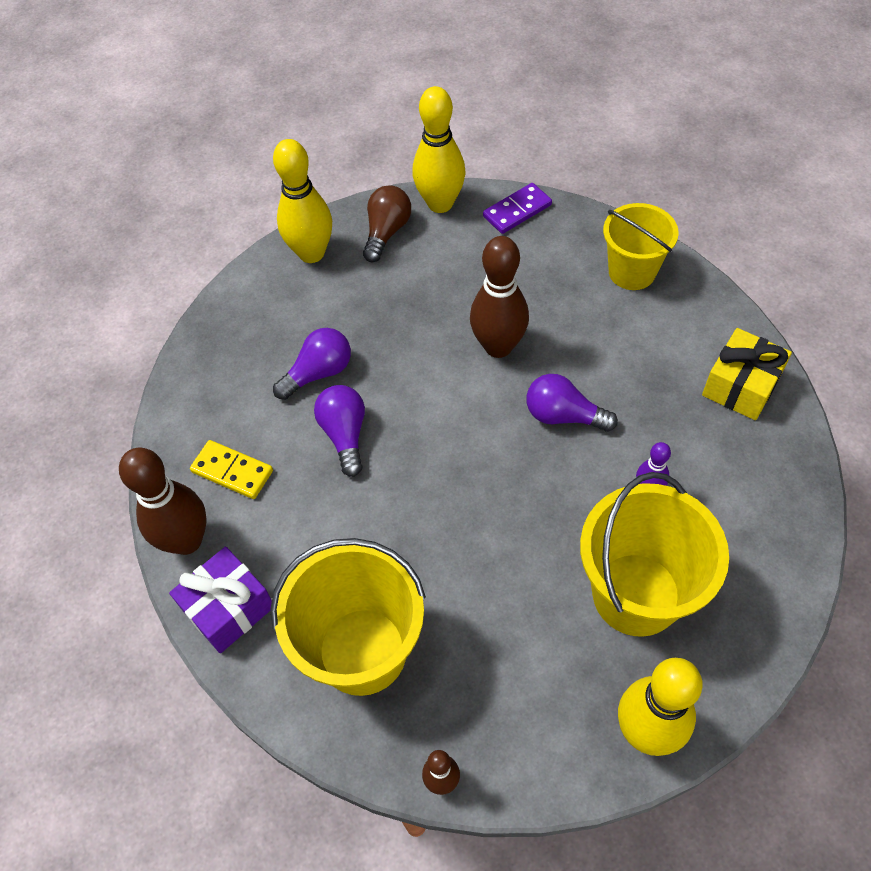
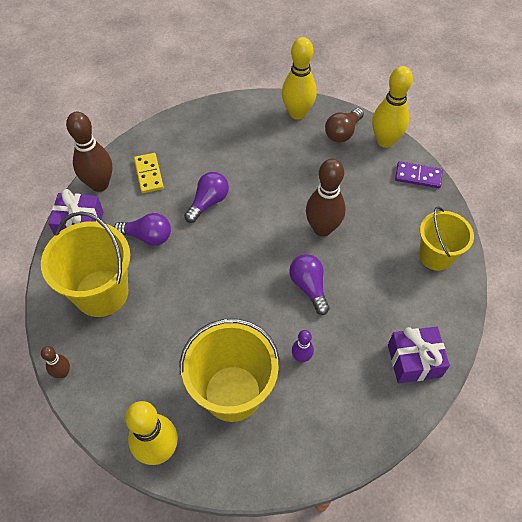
camera: 45 degrees right, 0 degrees up
purple light bulb [273,328,351,400] -> purple light bulb moved to [114,213,171,246]
brown light bulb [363,185,411,262] -> brown light bulb turned 150 degrees clockwise [325,108,364,143]
yellow gift [702,328,792,420] -> purple gift [388,327,450,383]

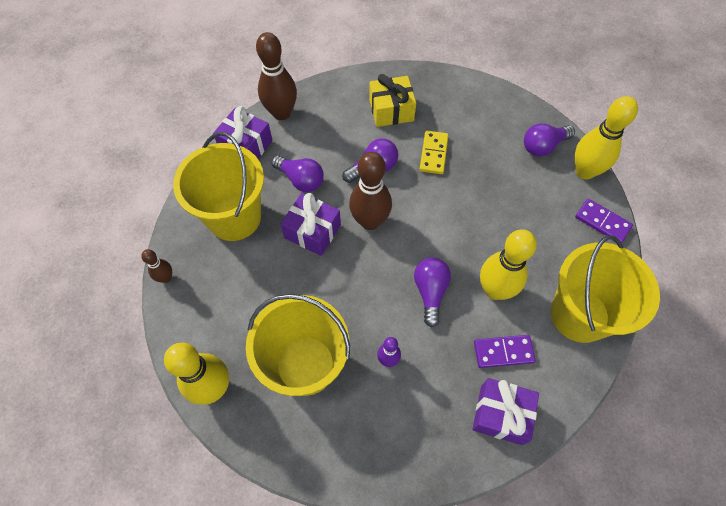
camera: 25 degrees right, 5 degrees up
yellow domino [134,153,164,193] -> yellow domino moved to [420,131,449,174]
yellow bowling pin [282,37,317,120] -> yellow bowling pin moved to [480,229,537,300]
brown bowling pin [306,159,346,237] -> brown bowling pin moved to [349,152,392,230]
brown light bulb [325,108,364,143] -> purple light bulb [524,123,575,156]
yellow bucket [419,207,474,271] -> yellow bucket [551,235,660,343], size x1.53
none -> purple gift [281,193,341,256]
none -> yellow gift [369,74,416,127]
none -> purple domino [474,335,536,368]

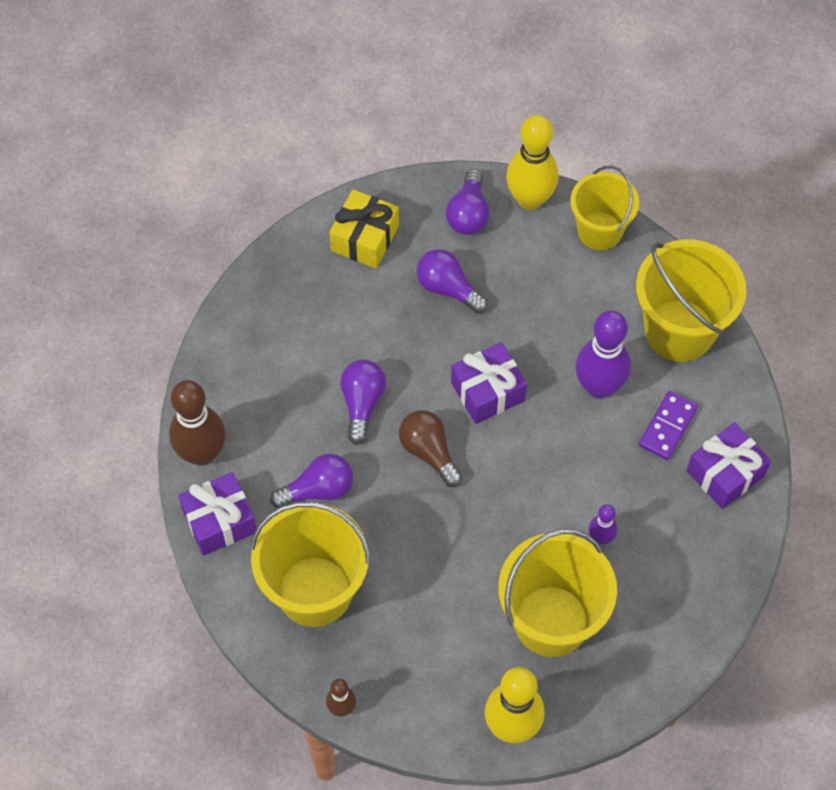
camera: 55 degrees left, 0 degrees up
purple gift [281,193,341,256] -> purple gift moved to [451,342,527,424]
brown bowling pin [349,152,392,230] -> brown light bulb [399,410,462,487]
yellow gift [369,74,416,127] -> yellow gift moved to [329,189,399,268]
purple light bulb [414,257,451,327] -> purple light bulb moved to [417,249,488,314]
yellow domino [420,131,449,174] -> none
yellow bowling pin [480,229,537,300] -> purple bowling pin [575,311,631,399]
purple domino [575,198,633,243] -> yellow bucket [570,166,639,250]

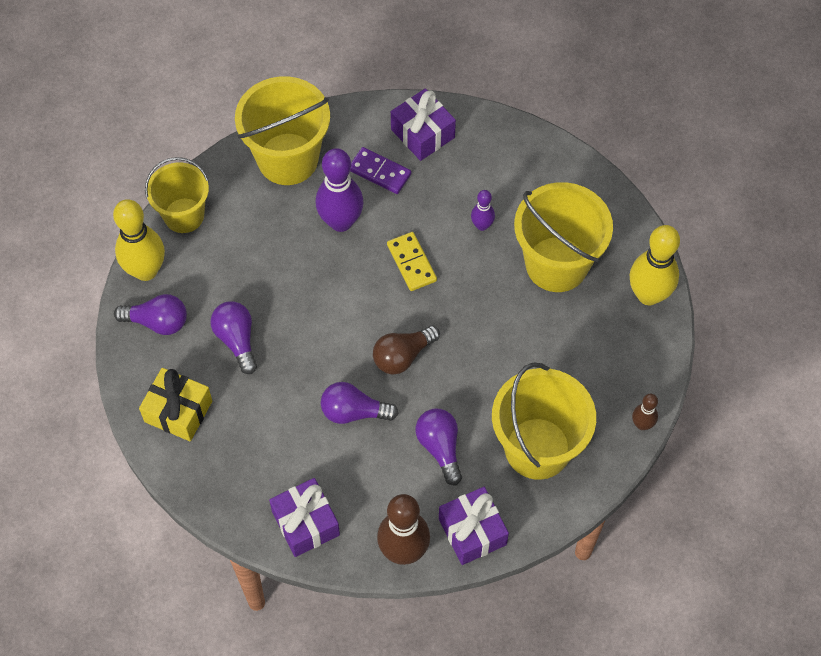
camera: 90 degrees left, 0 degrees up
purple light bulb [417,249,488,314] -> purple light bulb turned 120 degrees clockwise [211,301,257,374]
purple gift [451,342,527,424] -> purple gift moved to [269,478,340,557]
none -> yellow domino [387,232,437,291]

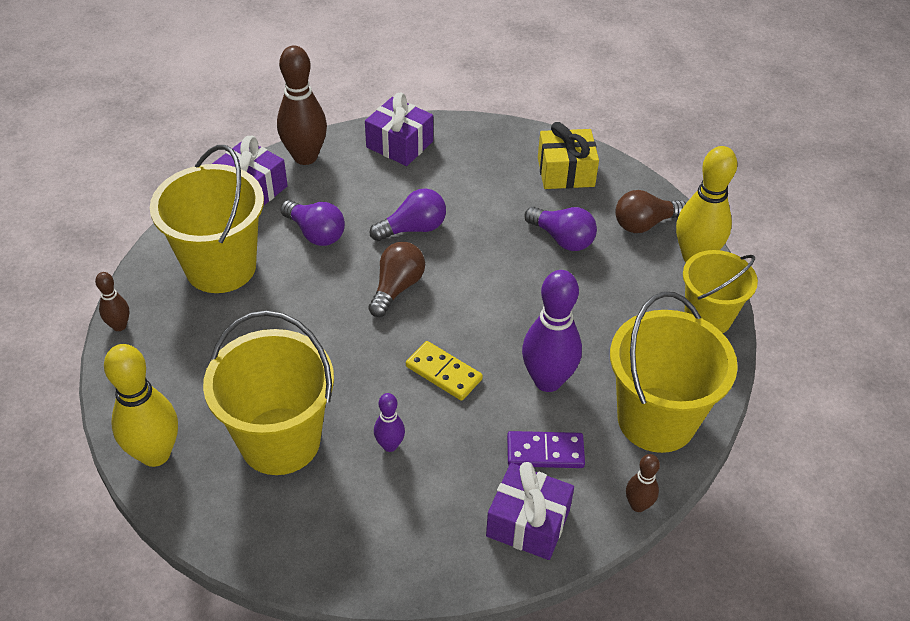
camera: 150 degrees right, 15 degrees down
purple light bulb [114,294,187,335] -> brown light bulb [615,190,686,233]
none -> brown bowling pin [626,454,660,512]

